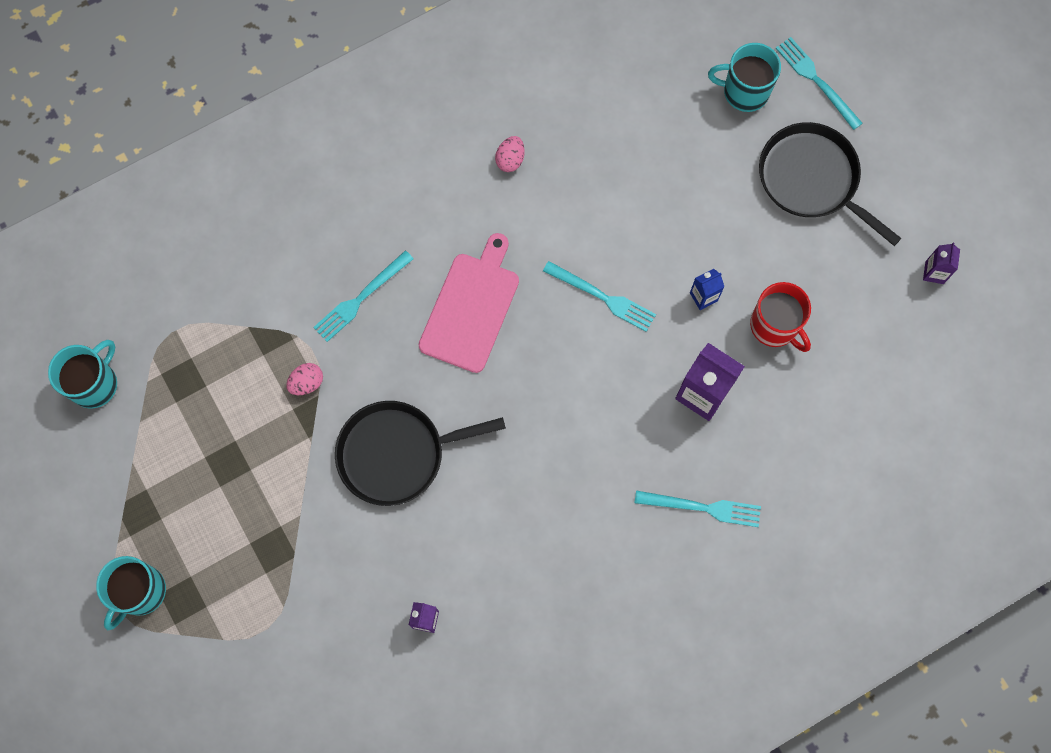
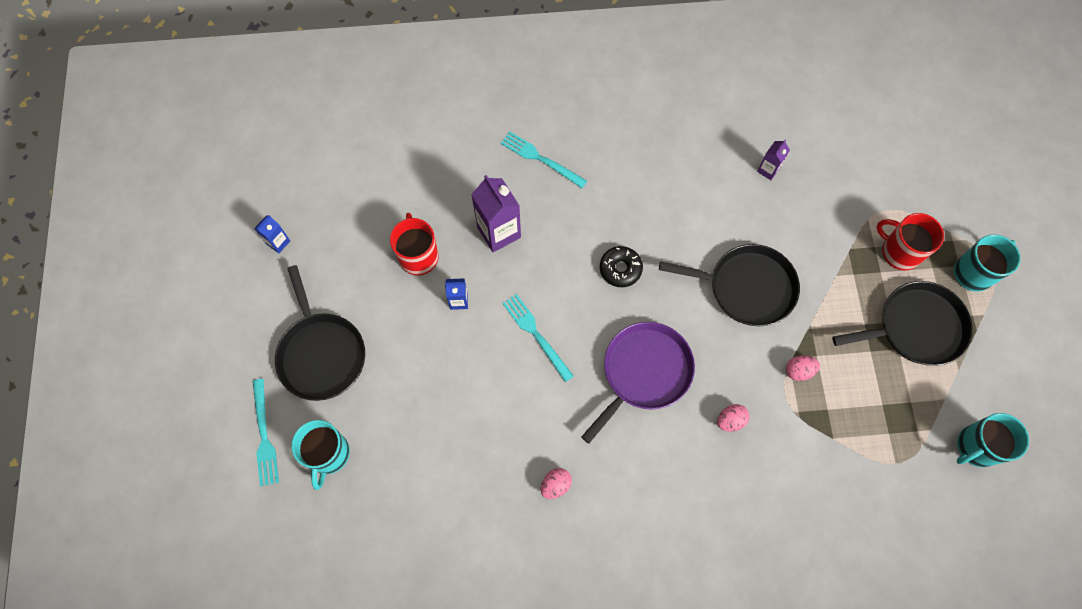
camera: 155 degrees left, 5 degrees down
turquoise fork [313,251,413,342] -> pink egg [717,404,750,432]
pink cutting board [419,233,519,373] -> purple pan [581,322,695,444]
turquoise mug [708,43,781,112] -> turquoise mug turned 60 degrees clockwise [291,420,350,490]
purple carton [923,243,960,284] -> blue carton [254,215,290,253]
none -> black donut [600,246,643,287]
none -> black pan [832,281,973,366]
none -> red mug [876,213,944,270]

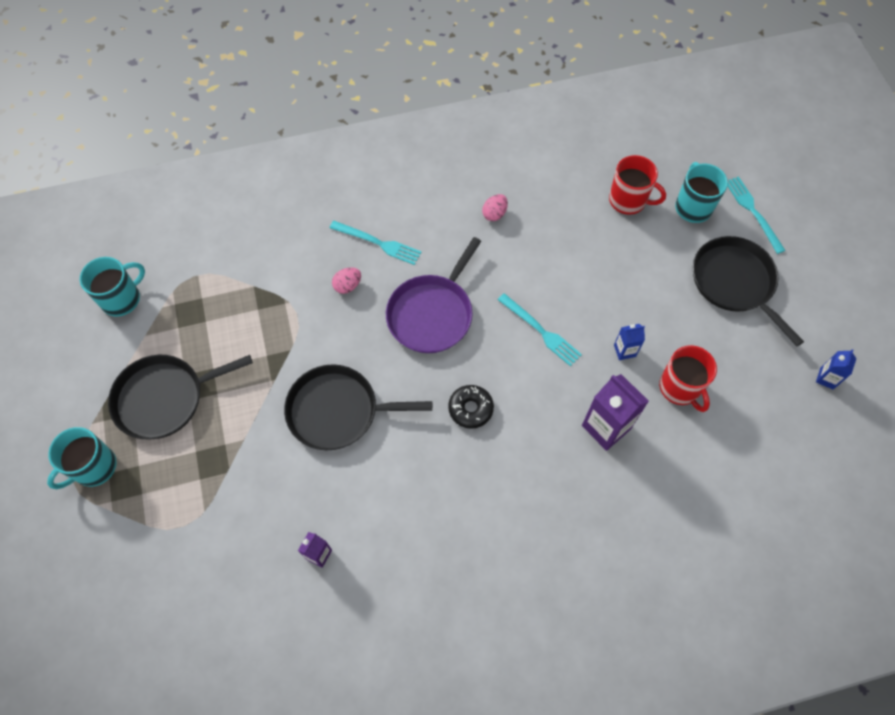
camera: 170 degrees right, 5 degrees down
turquoise fork [500,131,587,188] -> turquoise fork moved to [330,221,421,265]
pink egg [786,356,820,381] -> none
red mug [876,213,944,270] -> red mug moved to [609,155,666,215]

